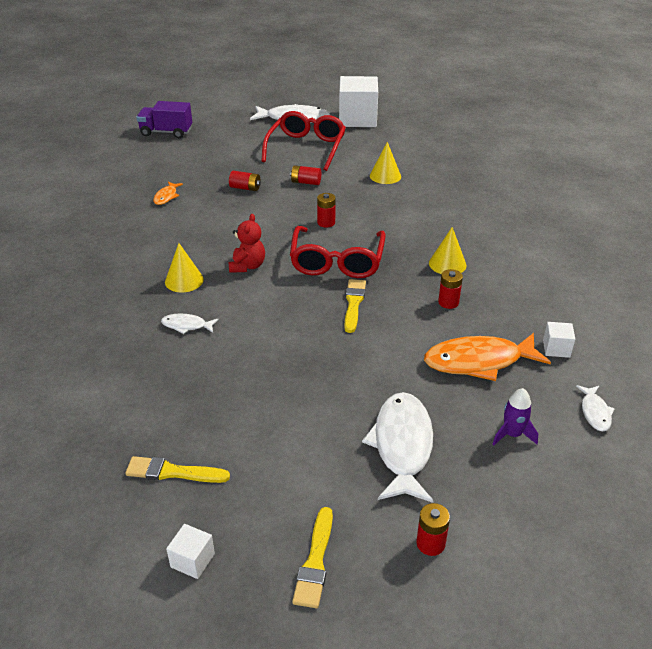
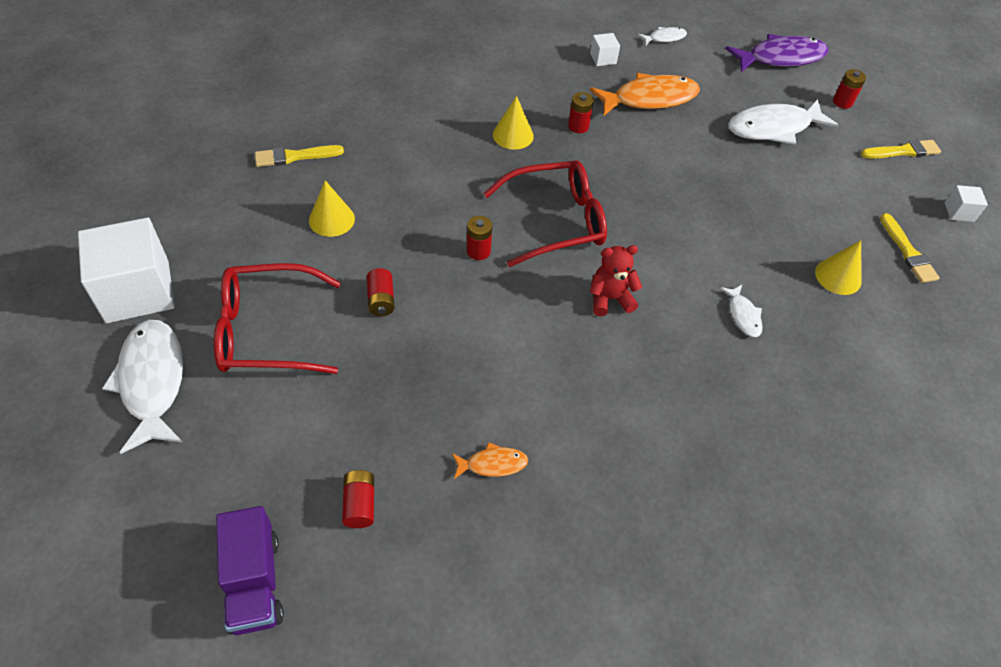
camera: 115 degrees left, 15 degrees up
yellow cone [165,243,204,292] -> yellow cone moved to [815,240,861,295]
red battery [229,171,261,191] -> red battery moved to [342,470,374,528]
yellow brush [344,279,366,333] -> yellow brush moved to [255,145,344,167]
orange fish [424,333,551,381] -> orange fish turned 75 degrees counterclockwise [590,73,700,116]
purple rocket [493,388,538,445] -> none
none -> purple fish [725,34,829,72]

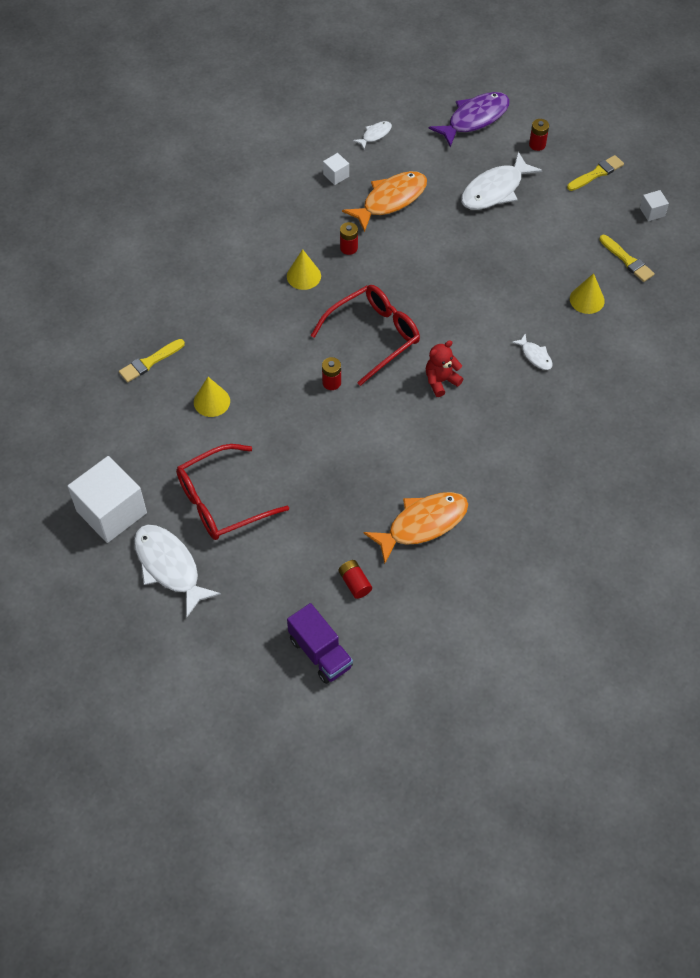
camera: 20 degrees left, 5 degrees up
red battery [367,268,395,316] -> none
orange fish [452,442,528,479] -> orange fish [363,492,468,564], size x2.06

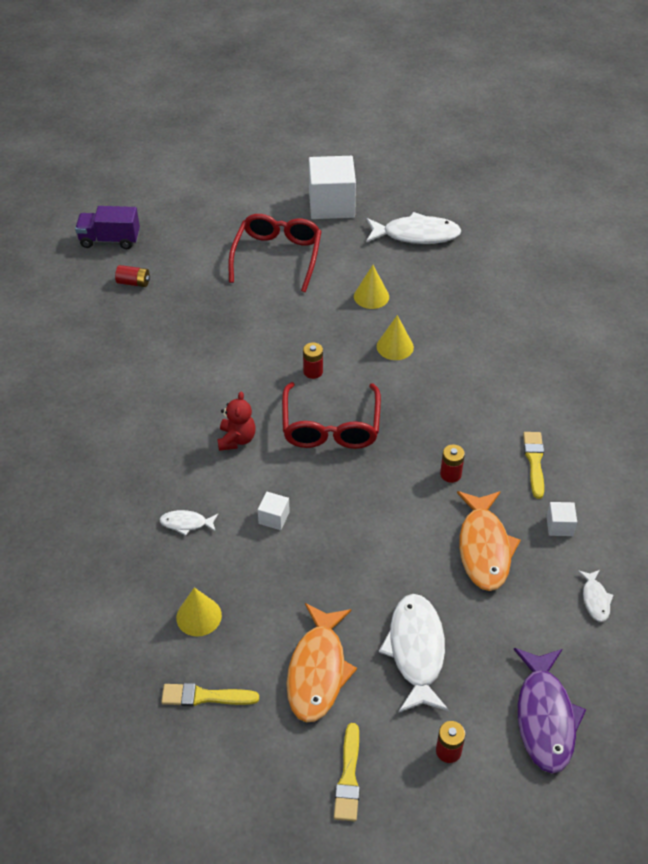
camera: 130 degrees right, 10 degrees down
yellow brush [119,339,185,382] -> yellow brush moved to [523,432,544,499]
white fish [134,525,221,617] -> white fish moved to [366,212,462,244]
yellow cone [287,249,321,290] -> yellow cone moved to [377,315,414,360]
orange fish [363,492,468,564] -> orange fish moved to [286,603,357,723]
white cube [640,190,669,221] -> white cube moved to [258,492,290,530]

